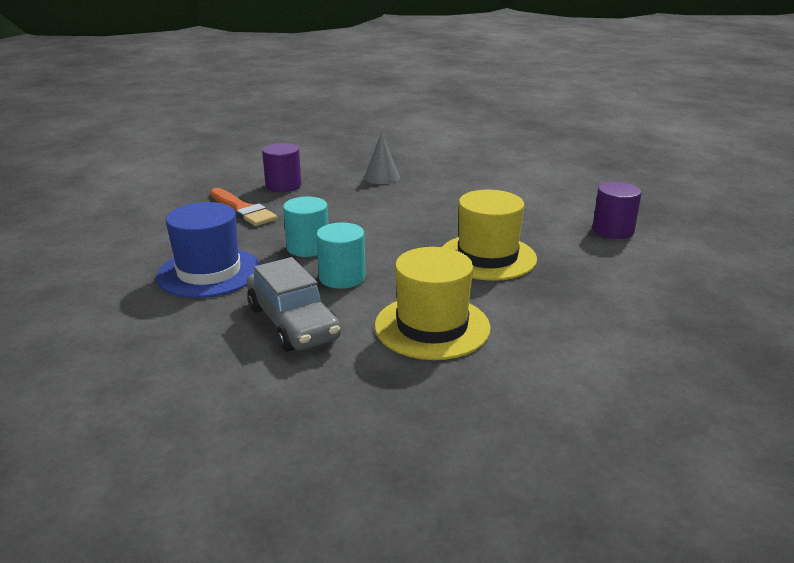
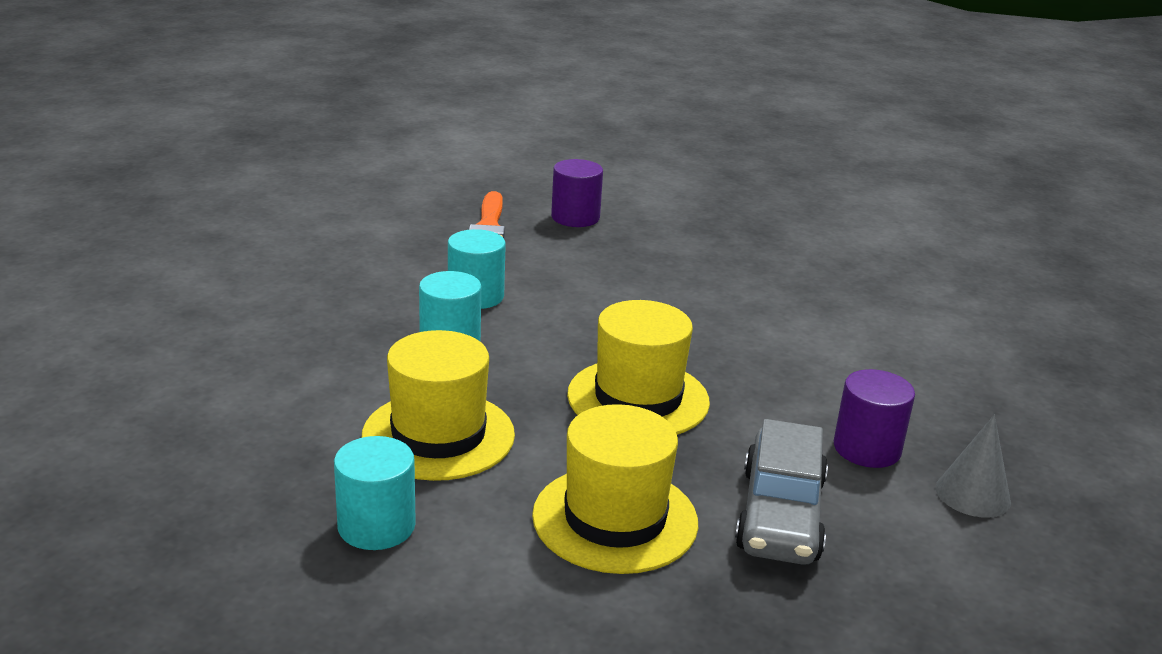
camera: 40 degrees right, 0 degrees up
blue hat [156,202,260,298] -> none
grey car [247,257,341,351] -> grey car moved to [735,419,828,565]
grey cone [364,132,400,184] -> grey cone moved to [936,415,1011,518]
none -> turquoise cylinder [334,436,416,550]
none -> yellow hat [532,404,698,574]

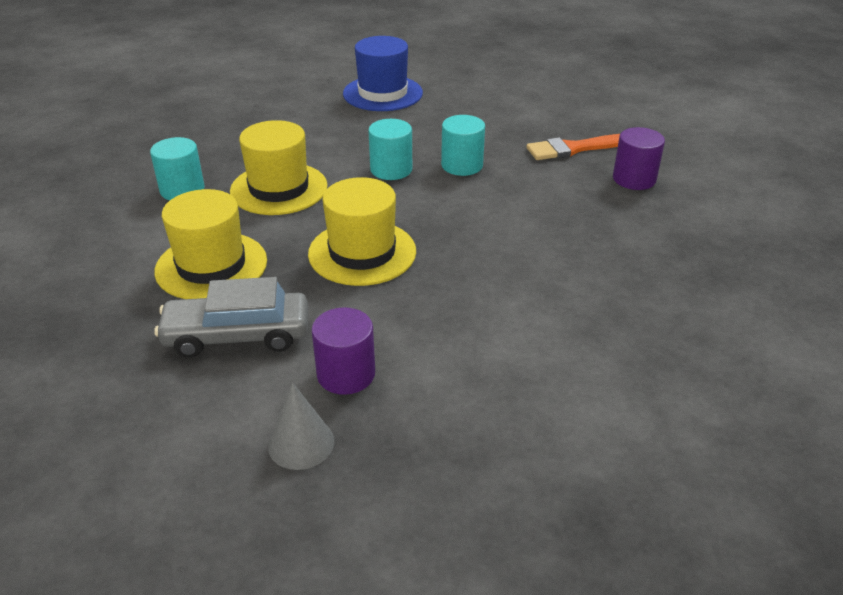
camera: 75 degrees right, 10 degrees up
none -> blue hat [343,36,423,111]

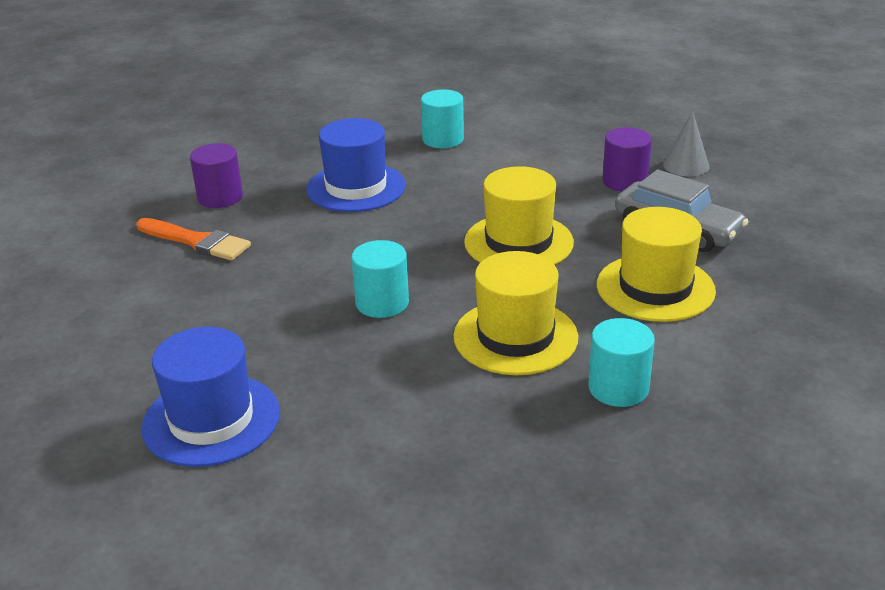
camera: 135 degrees left, 5 degrees down
turquoise cylinder [441,115,485,176] -> turquoise cylinder moved to [421,90,464,148]
none -> blue hat [306,118,406,212]

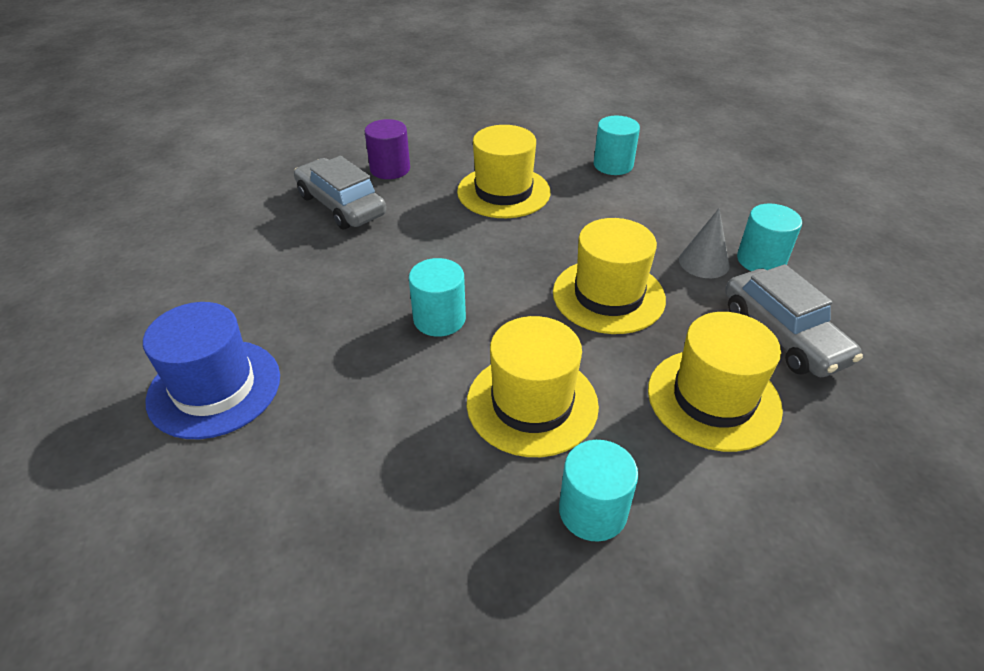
camera: 25 degrees right, 10 degrees up
orange brush [136,218,251,261] -> grey car [294,156,386,229]
blue hat [306,118,406,212] -> yellow hat [457,125,550,218]
purple cylinder [602,127,652,191] -> turquoise cylinder [737,204,802,271]
grey cone [663,111,709,176] -> grey cone moved to [679,209,729,278]

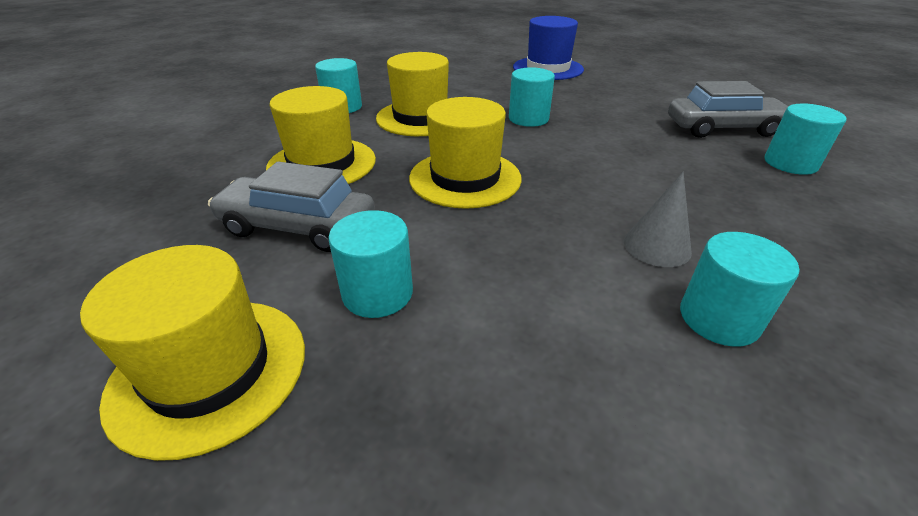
camera: 130 degrees right, 5 degrees down
purple cylinder [365,119,410,179] -> turquoise cylinder [765,104,847,175]
yellow hat [457,125,550,218] -> yellow hat moved to [80,245,305,461]
grey cone [679,209,729,278] -> grey cone moved to [624,172,692,267]

